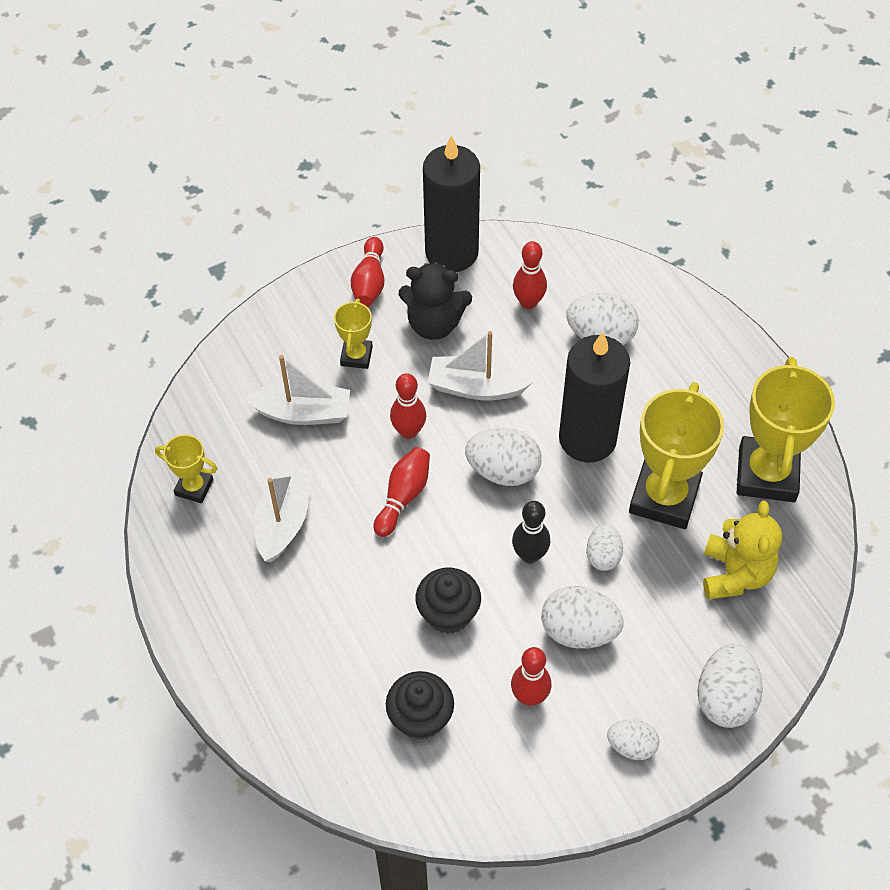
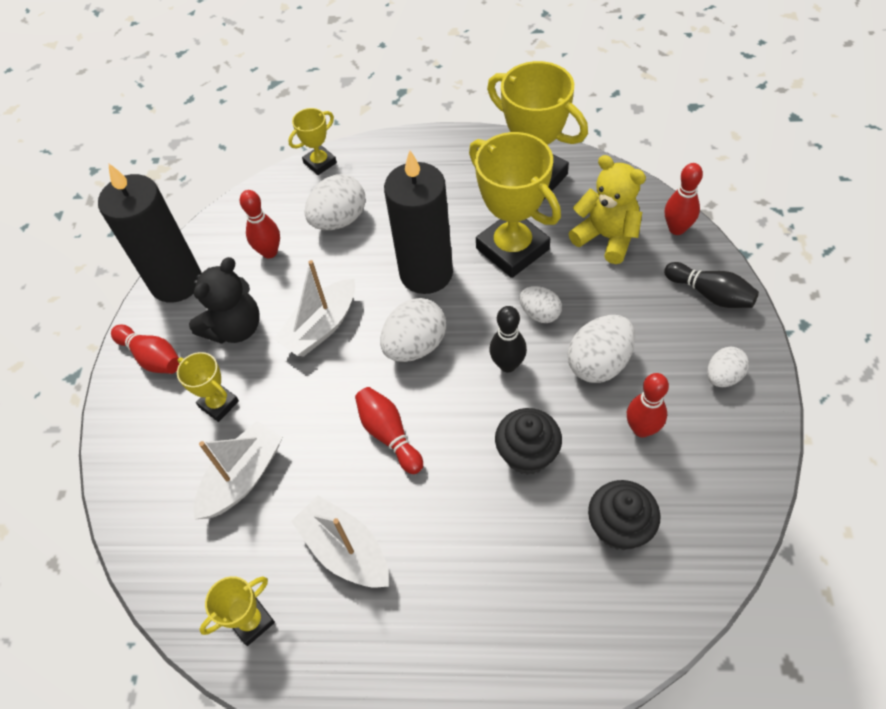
camera: 55 degrees left, 0 degrees up
red bowling pin [390,373,426,439] -> red bowling pin moved to [665,163,703,235]
white egg [697,644,763,728] -> black bowling pin [664,262,759,308]
none -> yellow trophy [288,108,337,175]

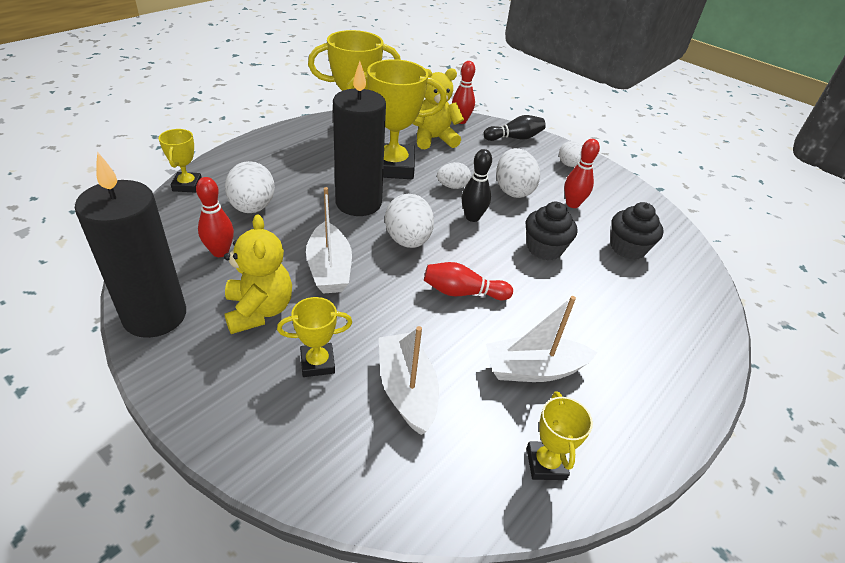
camera: 60 degrees left, 15 degrees down
red bowling pin [111,325,179,374] -> none
black teddy bear [189,257,260,344] -> yellow teddy bear [224,214,292,334]

